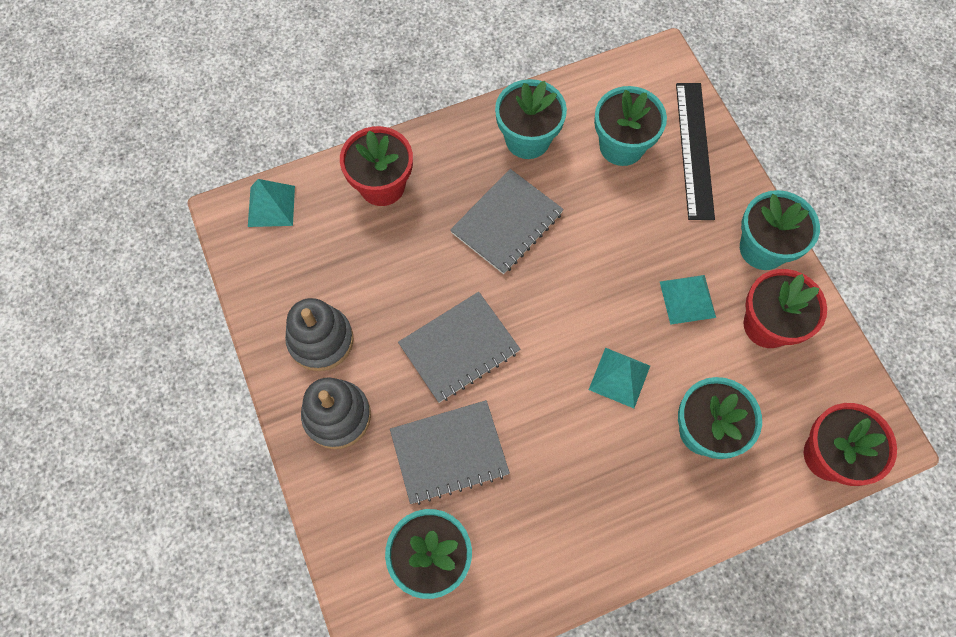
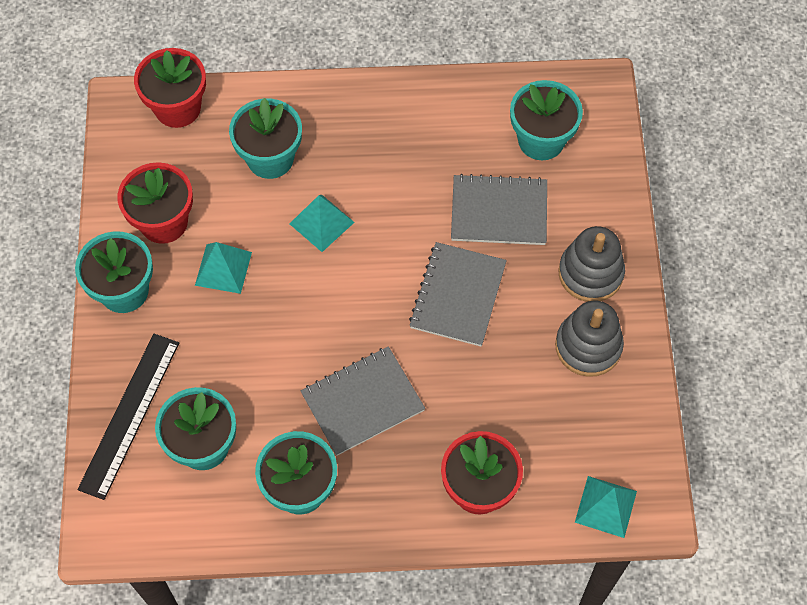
camera: 160 degrees left, 5 degrees down
grey notebook [398,292,520,403] -> grey notebook turned 60 degrees counterclockwise [409,242,507,346]

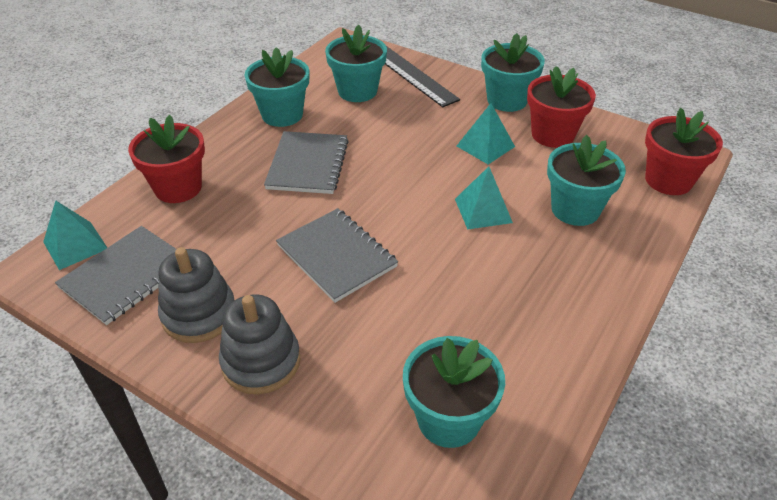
camera: 125 degrees right, 20 degrees down
grey notebook [451,174,547,245] -> grey notebook moved to [55,226,176,325]

